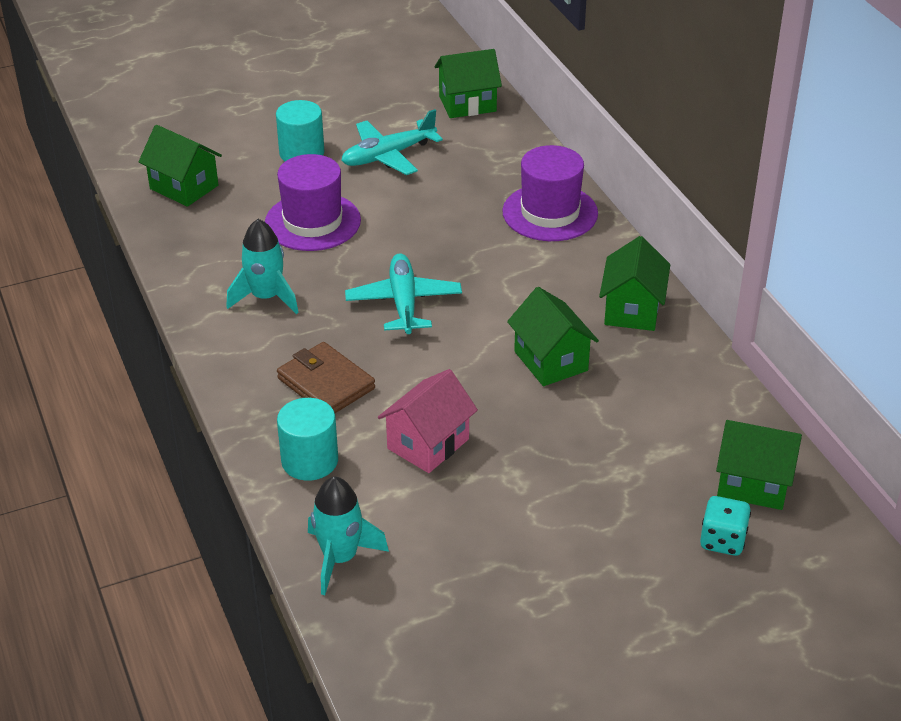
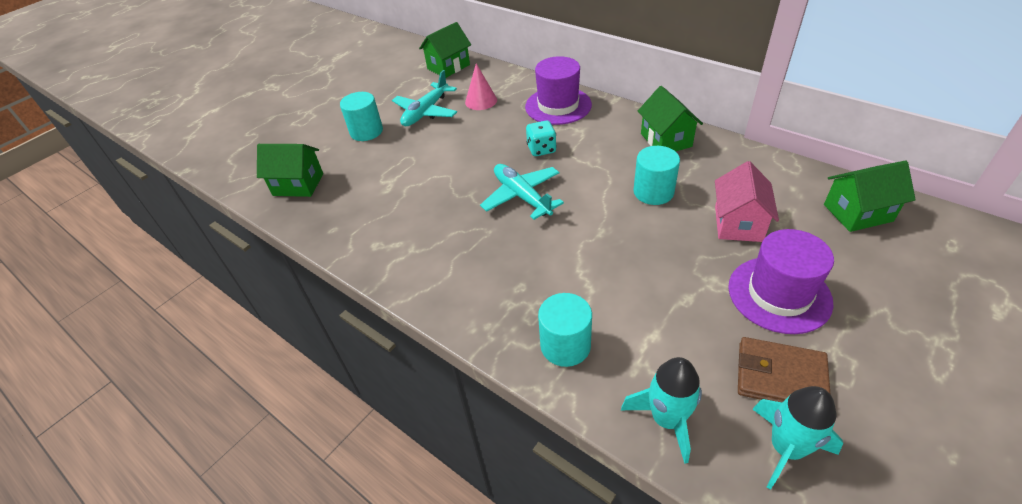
camera: 25 degrees left, 5 degrees up
turquoise rocket [226,219,299,314] -> turquoise rocket moved to [752,386,843,490]
purple hat [265,154,361,251] -> purple hat moved to [728,229,834,334]
brown wallet [277,342,375,413] -> brown wallet moved to [738,337,831,402]
pink house [378,369,478,473] -> pink house moved to [715,161,779,242]
green house [507,287,599,386] -> turquoise cylinder [633,146,680,205]
turquoise dice [700,496,751,556] -> turquoise dice moved to [526,121,557,156]
none -> pink cone [465,63,497,110]

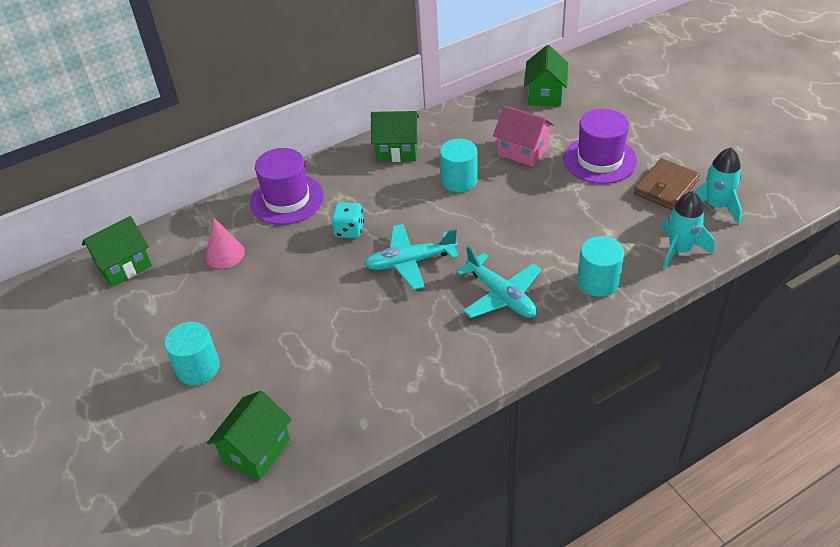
camera: 70 degrees left, 0 degrees up
turquoise plane [392,70,457,126] -> turquoise plane moved to [456,246,542,318]
green house [419,22,471,78] -> green house turned 75 degrees clockwise [82,216,152,287]

